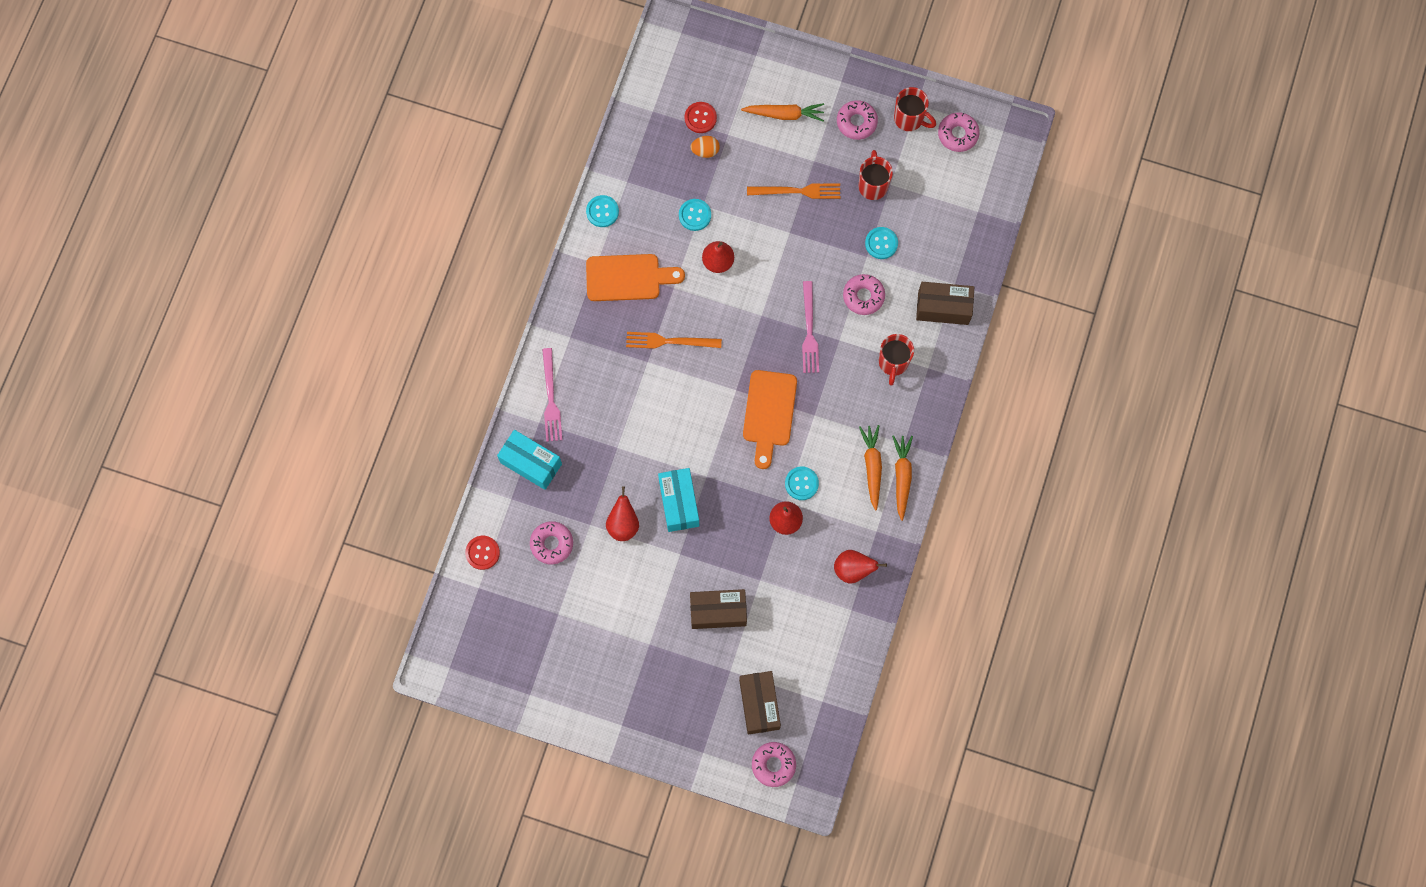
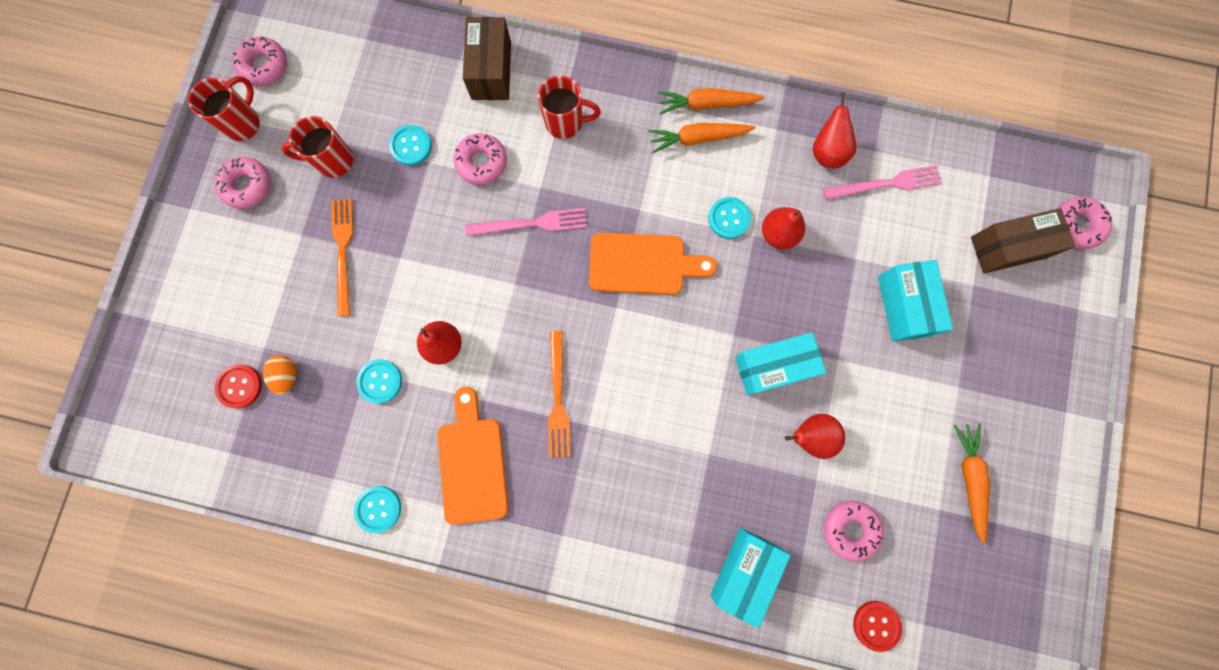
camera: 95 degrees left, 5 degrees up
pink fork [542,348,562,442] -> pink fork moved to [823,165,942,200]
brown box [690,589,747,629] -> turquoise box [878,260,953,342]
orange carrot [741,103,824,122] -> orange carrot moved to [954,423,990,544]

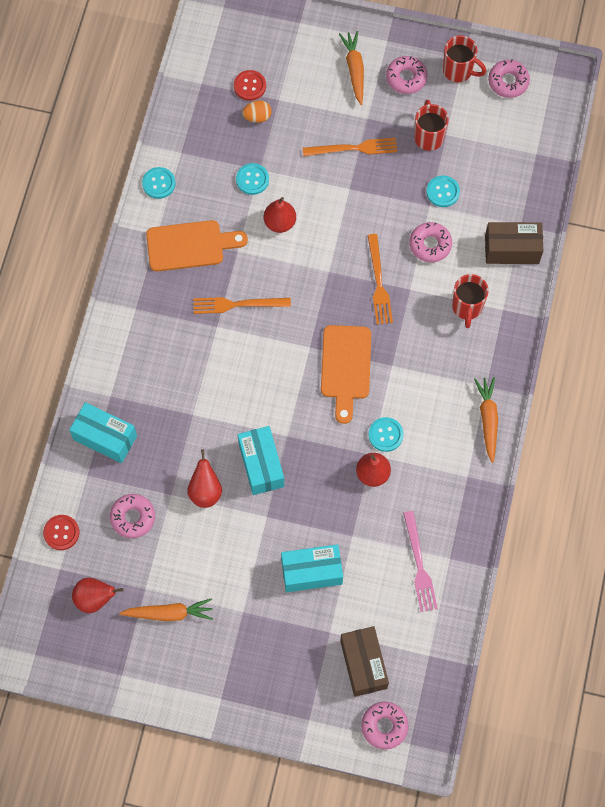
camera: 90 degrees right, 10 degrees down
pink fork [465,208,587,236] -> orange fork [368,234,393,325]
orange carrot [649,123,756,153] -> orange carrot moved to [339,31,364,105]
red pear [813,92,857,168] -> red pear moved to [72,578,123,613]

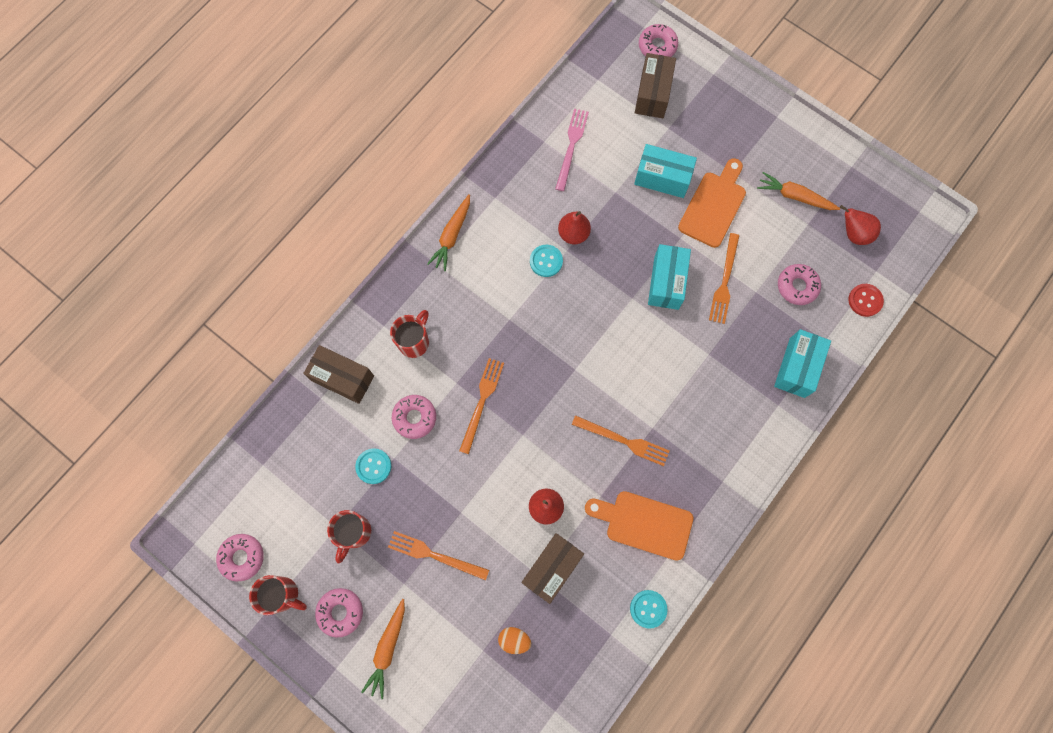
camera: 155 degrees left, 5 degrees up
turquoise box [69,402,137,463] -> turquoise box turned 60 degrees clockwise [774,329,831,398]
red pear [187,449,222,508] -> orange fork [709,233,740,324]
red button [234,70,266,101] -> none
turquoise button [236,163,269,195] -> brown box [521,533,584,604]
orange cutting board [321,325,371,424] -> orange cutting board moved to [678,158,746,248]
red mug [443,35,486,83] -> red mug turned 150 degrees clockwise [249,575,307,615]

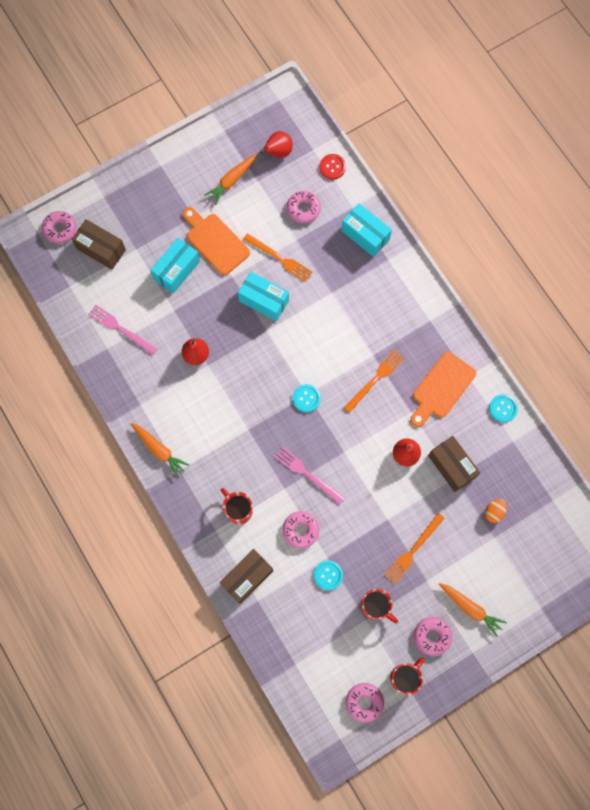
camera: 70 degrees left, 0 degrees up
orange fork [459,358,504,454] -> pink fork [274,446,345,504]
turquoise button [530,245,563,277] -> turquoise button moved to [293,384,321,412]

